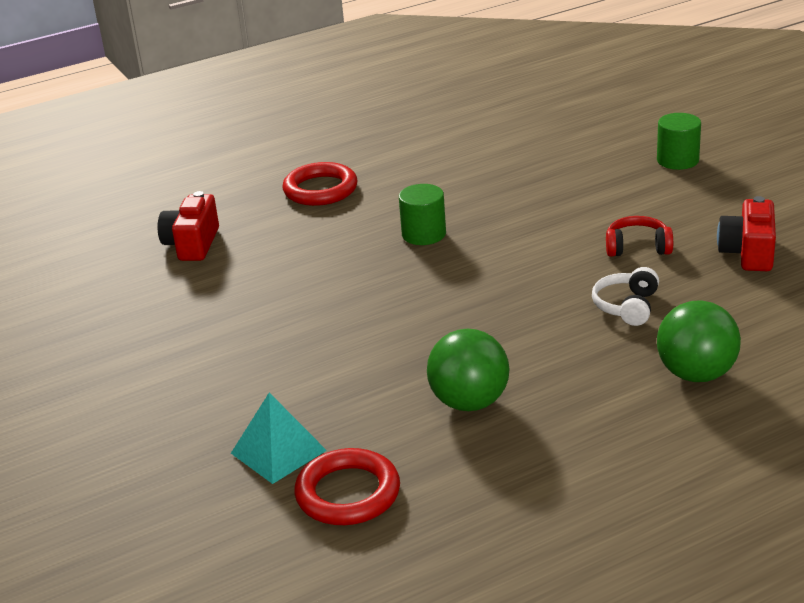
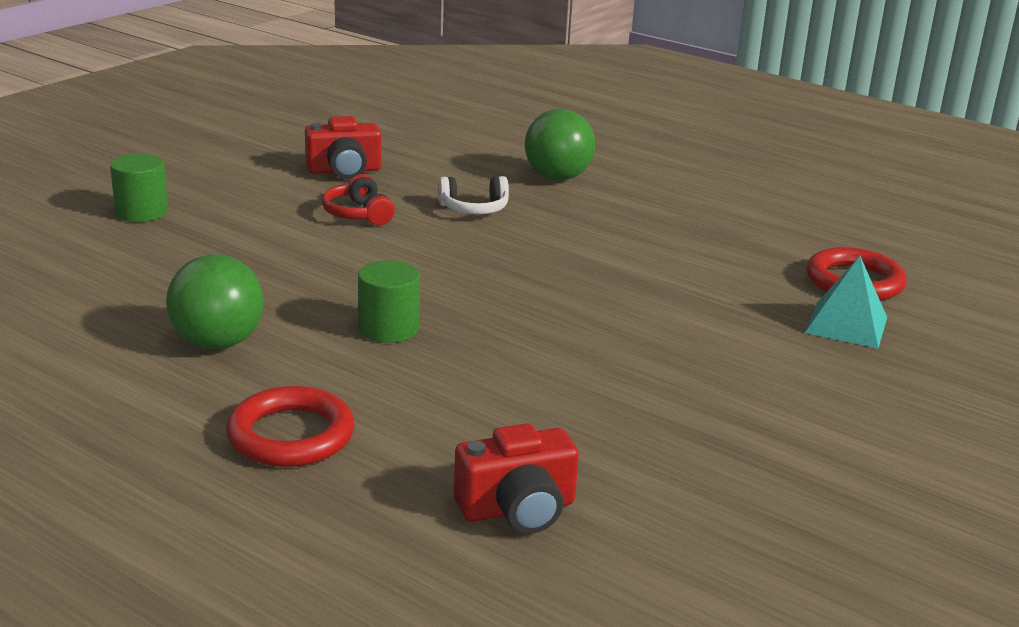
camera: 120 degrees left, 5 degrees down
green ball [427,329,510,411] -> green ball moved to [166,254,264,349]

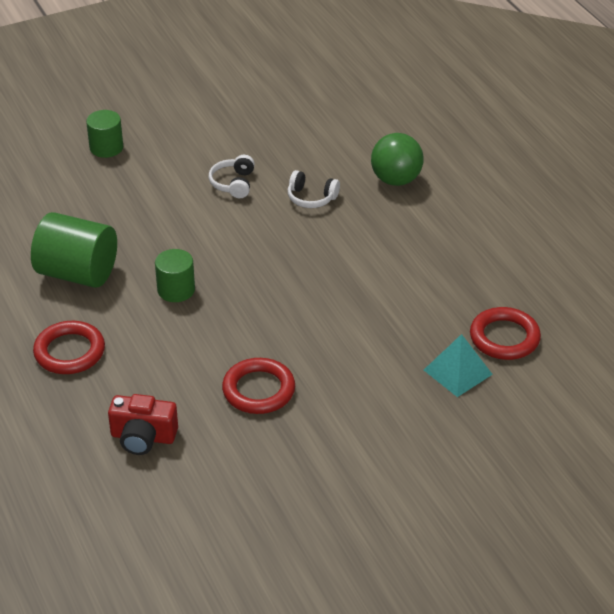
camera: 30 degrees right, 15 degrees up
green ball [166,254,264,349] -> green cylinder [31,212,117,288]
red camera [305,116,381,179] -> none
red headphones [322,174,395,225] -> white headphones [209,155,255,198]
none -> red ring [222,358,295,414]

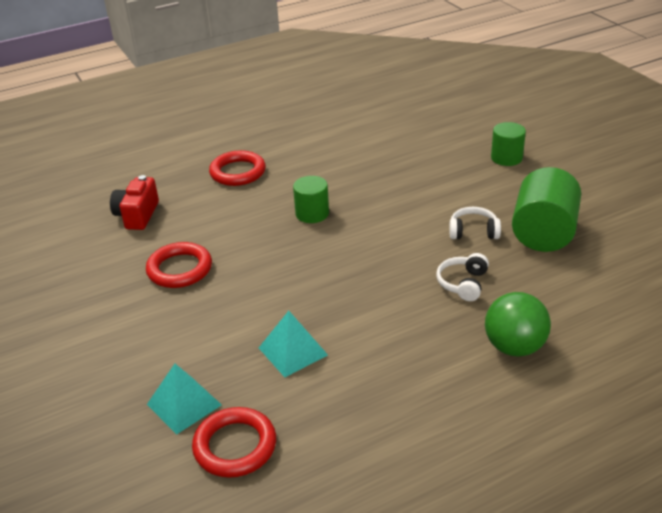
camera: 90 degrees right, 5 degrees down
green cylinder [31,212,117,288] -> green cylinder moved to [512,167,581,252]
none -> turquoise pyramid [259,311,328,377]

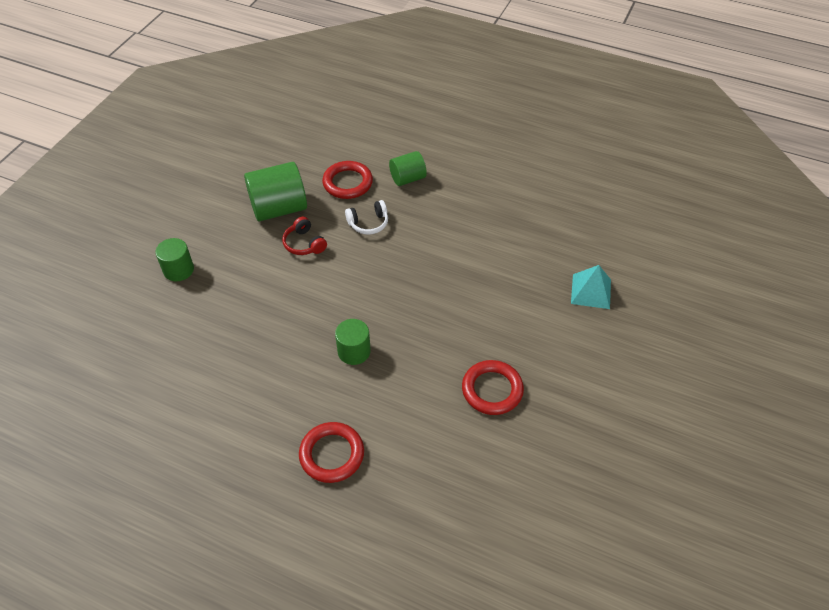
camera: 130 degrees left, 15 degrees up
red camera [110,175,159,230] -> none
red ring [192,407,276,478] -> red ring moved to [322,161,373,199]
turquoise pyramid [259,311,328,377] -> none
white headphones [449,207,501,239] -> red headphones [282,217,327,255]
green ball [485,292,551,357] -> green cylinder [389,151,427,186]

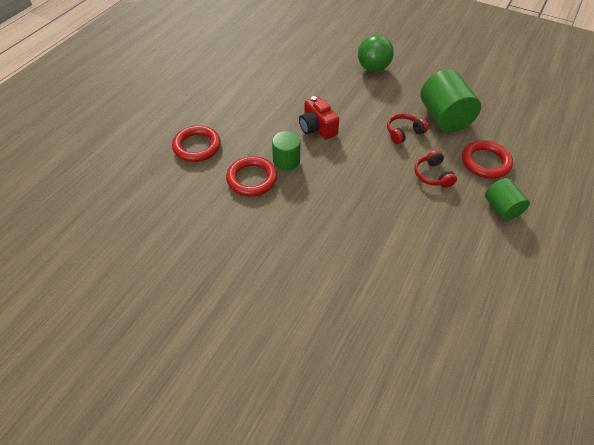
camera: 95 degrees right, 0 degrees up
green cylinder [155,238,194,281] -> green ball [358,34,394,72]
white headphones [345,200,388,235] -> red headphones [415,150,457,188]
red ring [462,360,524,415] -> red ring moved to [226,156,277,197]
turquoise pyramid [571,265,611,309] -> none
none -> red camera [299,96,339,140]

